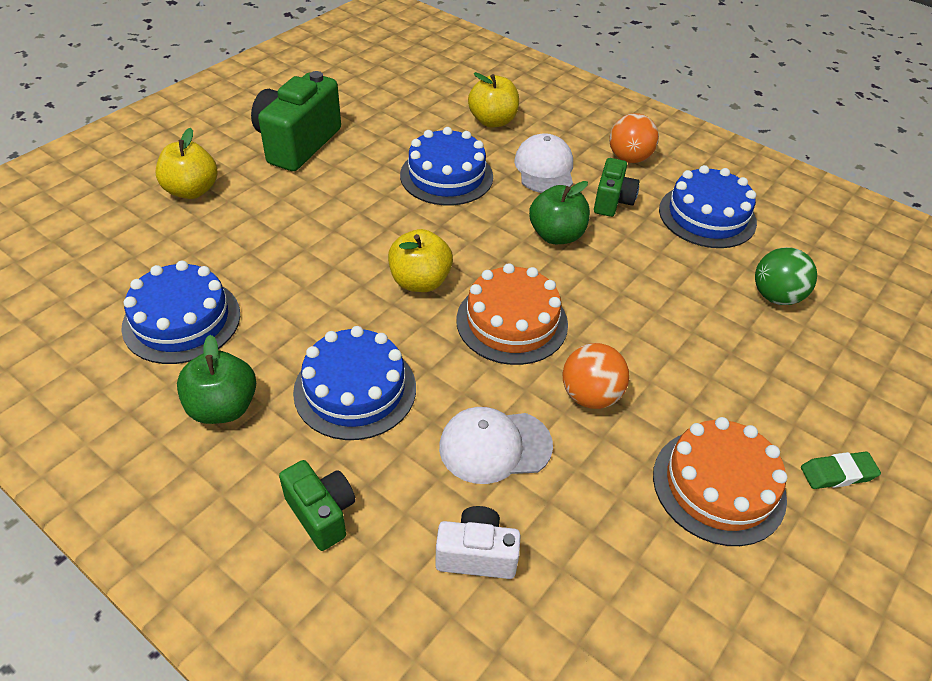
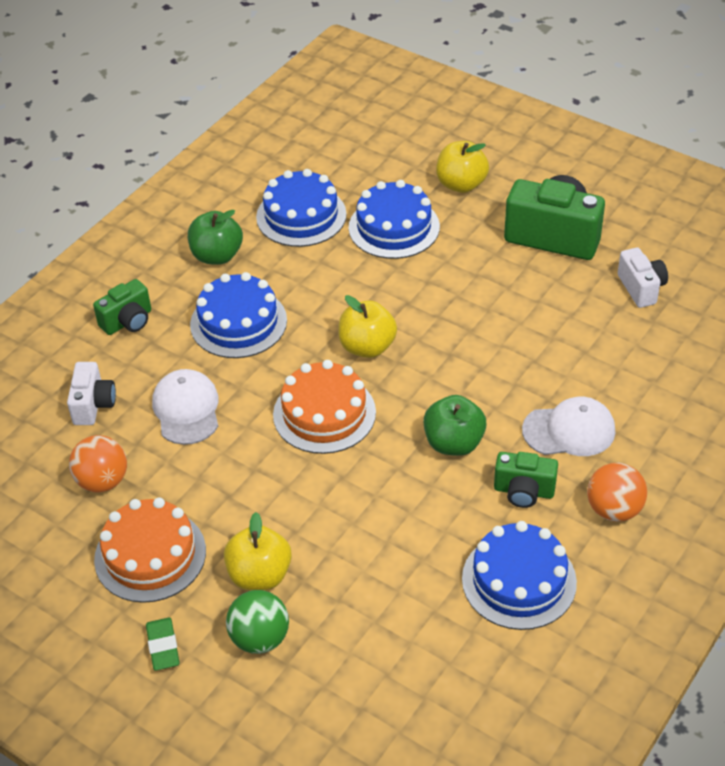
camera: 90 degrees right, 0 degrees up
blue cake [400,127,493,206] -> blue cake moved to [349,180,440,259]
yellow apple [468,72,519,127] -> yellow apple moved to [224,512,292,591]
orange ball [563,343,629,409] -> orange ball moved to [69,435,127,493]
green ball [755,247,817,305] -> green ball moved to [226,590,289,654]
none -> white camera [618,248,668,308]

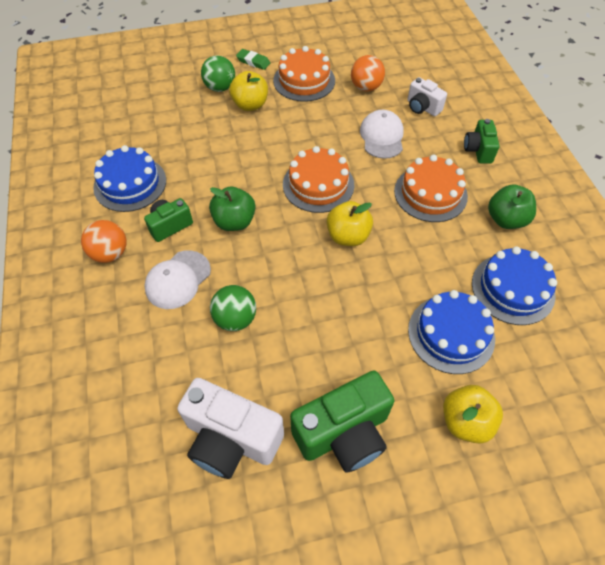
camera: 130 degrees right, 10 degrees up
white cap [152,369,219,445] -> white cap turned 120 degrees counterclockwise [360,110,404,159]
blue cake [190,272,287,358] -> orange cake [394,155,468,222]
white camera [618,248,668,308] -> white camera [177,378,284,479], size x1.79
none -> green ball [210,285,256,331]

